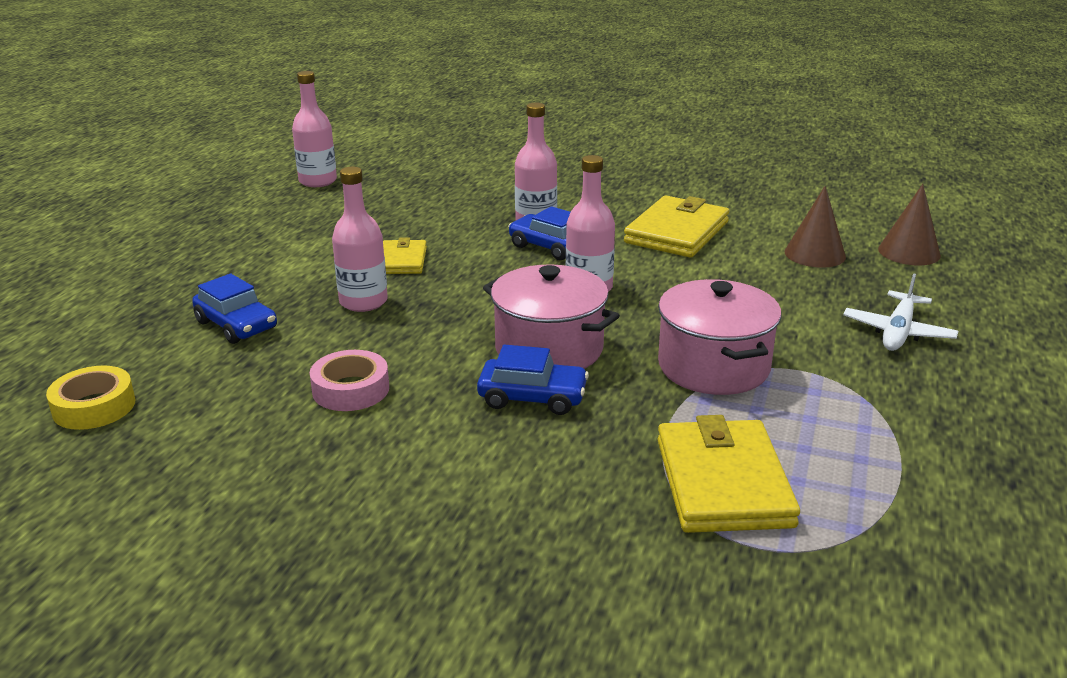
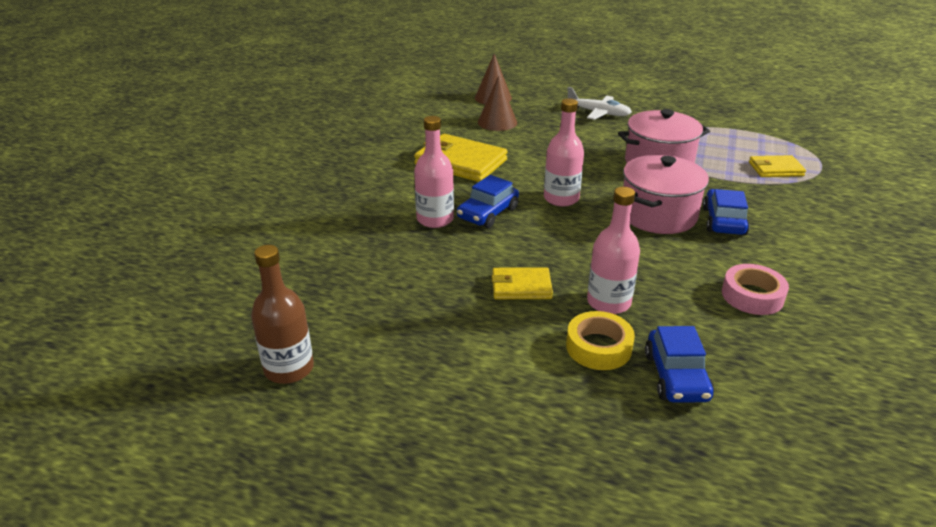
camera: 90 degrees left, 5 degrees up
yellow tape [46,365,135,430] -> yellow tape moved to [566,311,635,370]
blue car [192,273,277,344] -> blue car turned 135 degrees clockwise [645,326,714,403]
pink bottle [292,71,337,187] -> brown bottle [251,245,314,384]
yellow wallet [657,415,800,533] -> yellow wallet [749,155,806,177], size x0.57

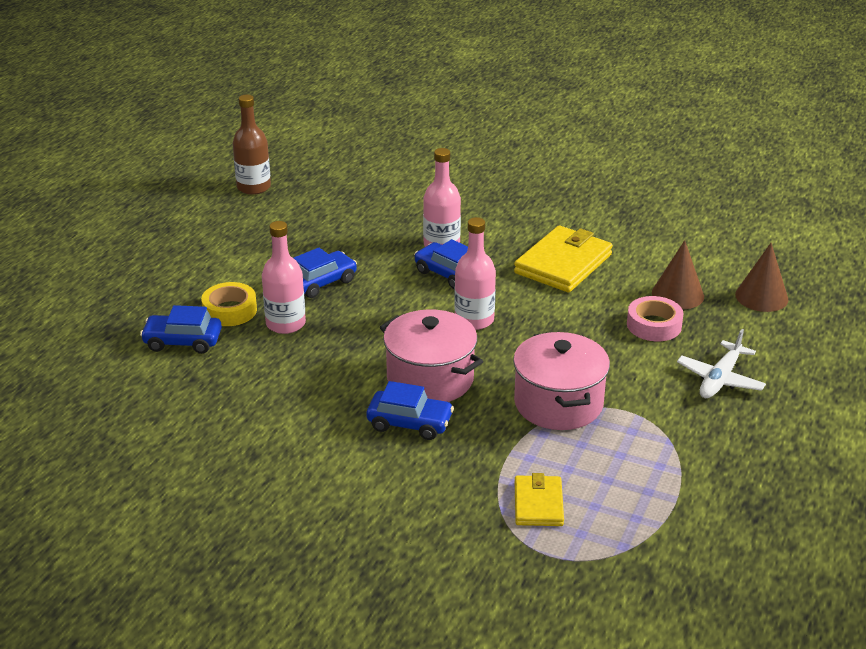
camera: 95 degrees right, 0 degrees up
yellow wallet [491,267,553,299] -> blue car [294,247,357,298]
pink tape [722,264,789,315] -> pink tape moved to [627,296,684,341]

